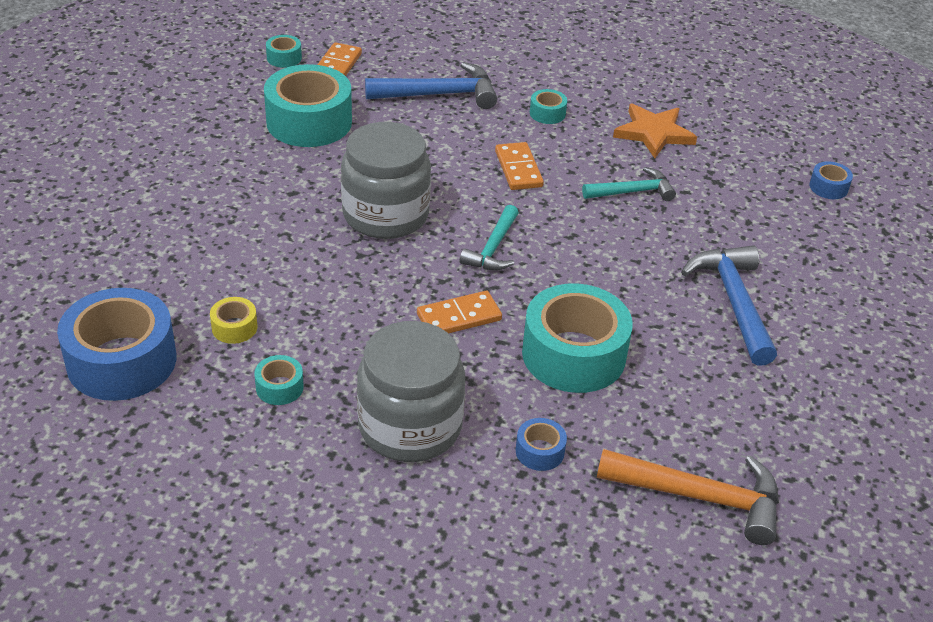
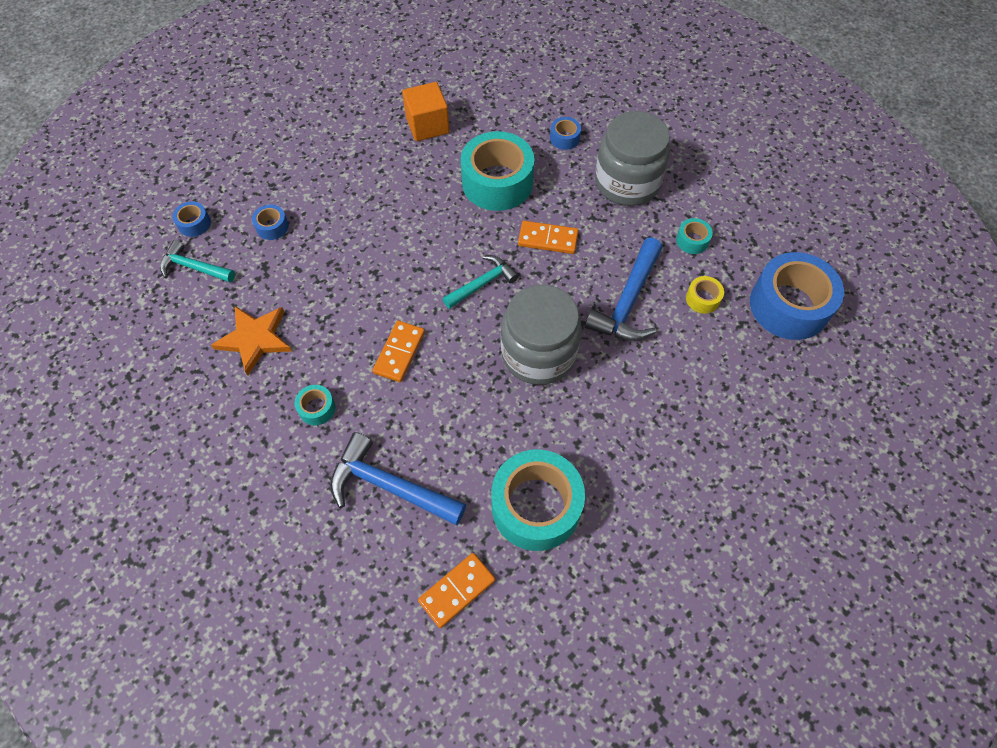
camera: 145 degrees left, 20 degrees up
turquoise tape [266,35,302,68] -> none
turquoise hammer [582,167,676,201] -> turquoise hammer moved to [160,240,235,282]
orange hammer [597,449,779,545] -> none
blue hammer [681,245,777,366] -> blue hammer moved to [584,237,662,341]
none -> blue tape [252,205,289,240]
none -> orange cube [402,82,450,141]

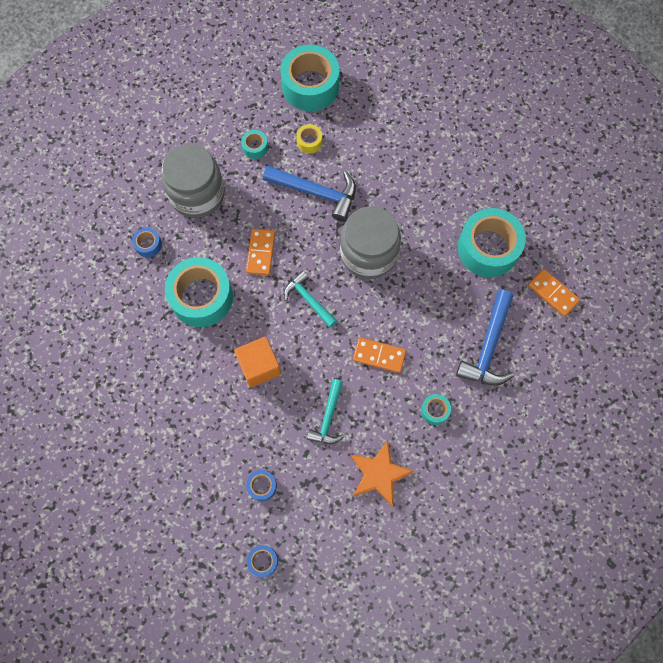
camera: 95 degrees left, 10 degrees up
turquoise hammer [160,240,235,282] -> turquoise hammer moved to [307,379,344,444]
orange cube [402,82,450,141] -> orange cube moved to [234,337,281,387]
blue tape [750,252,844,340] -> turquoise tape [280,45,340,111]

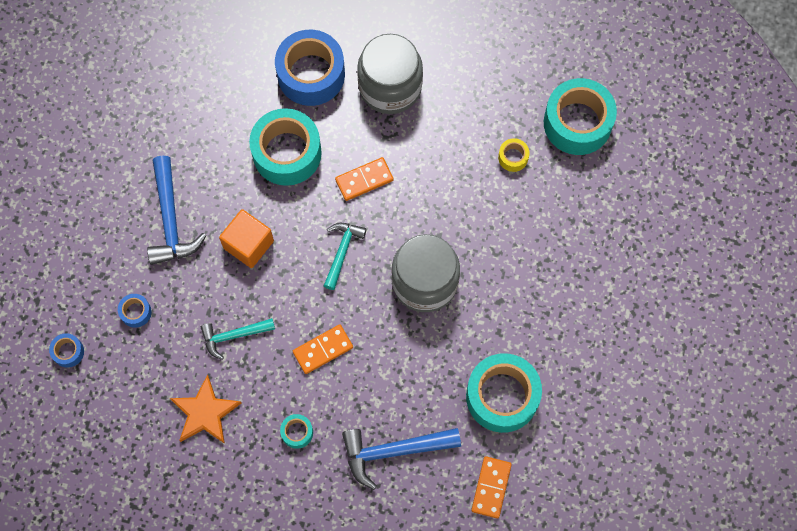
camera: 60 degrees right, 0 degrees up
blue tape [132,228,162,258] -> blue tape [275,30,345,106], size x2.29
turquoise tape [241,130,268,159] -> none
blue hammer [263,166,356,222] -> blue hammer moved to [147,156,206,265]
orange domino [353,338,406,373] -> orange domino turned 75 degrees clockwise [293,324,353,374]

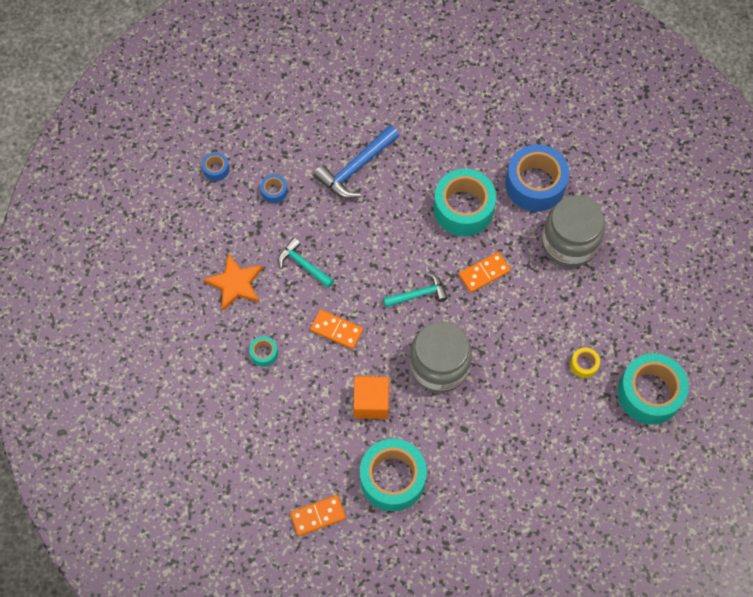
camera: 55 degrees right, 5 degrees down
orange cube [219,209,274,268] -> orange cube moved to [353,376,389,419]
orange domino [335,157,394,201] -> orange domino turned 60 degrees counterclockwise [459,252,511,293]
blue hammer [342,428,461,490] -> none

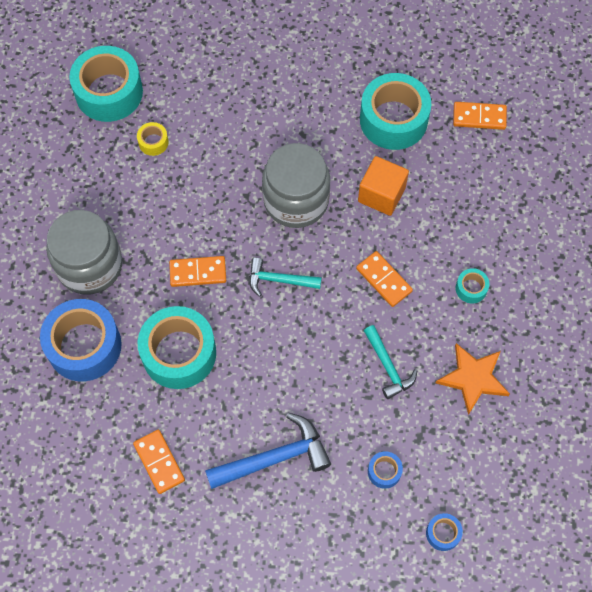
camera: 155 degrees left, 0 degrees up
none -> orange domino [133,429,185,494]

